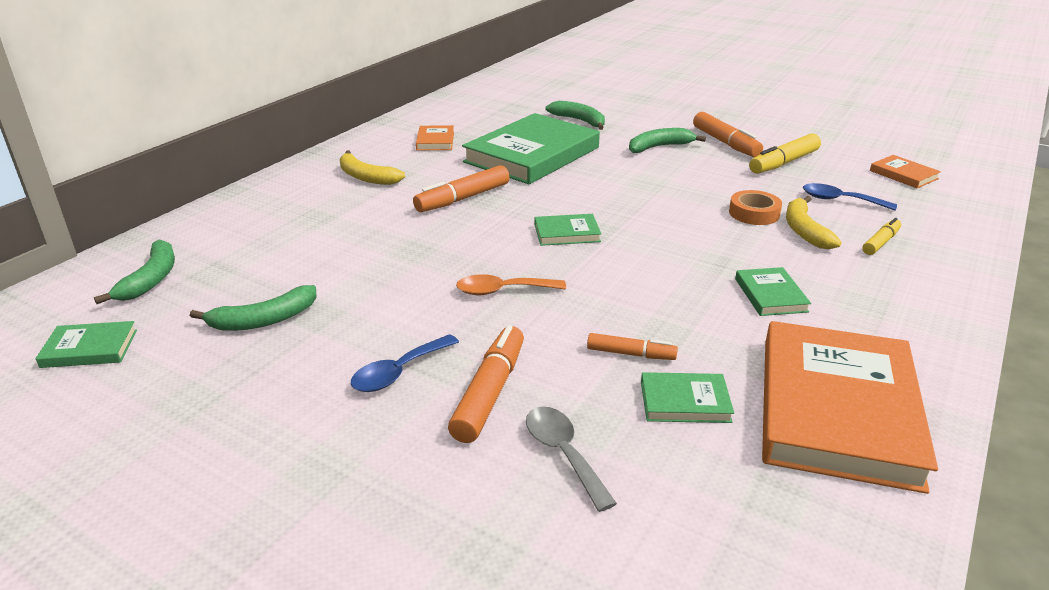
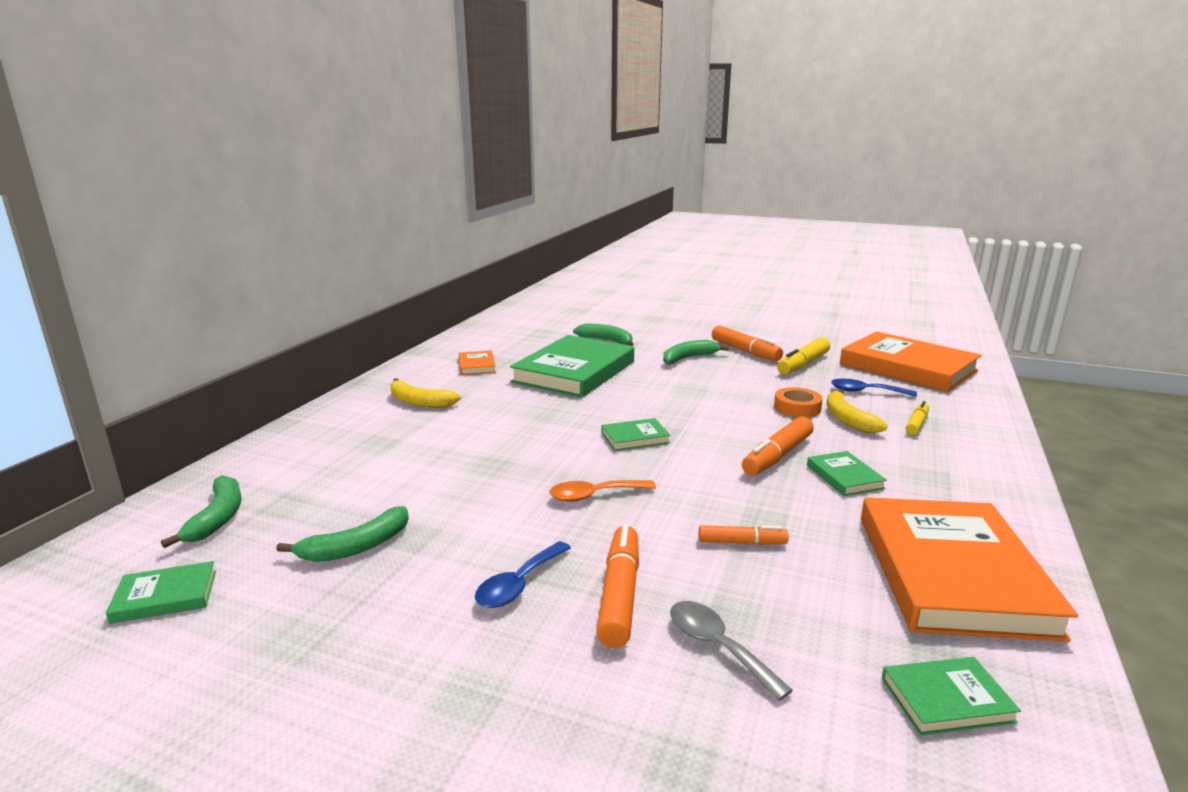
camera: 10 degrees left, 10 degrees down
orange marker [413,165,510,212] -> orange marker moved to [742,416,814,476]
green book [641,372,734,423] -> green book moved to [882,657,1021,735]
orange book [870,155,941,188] -> orange book [840,331,981,392], size x2.32

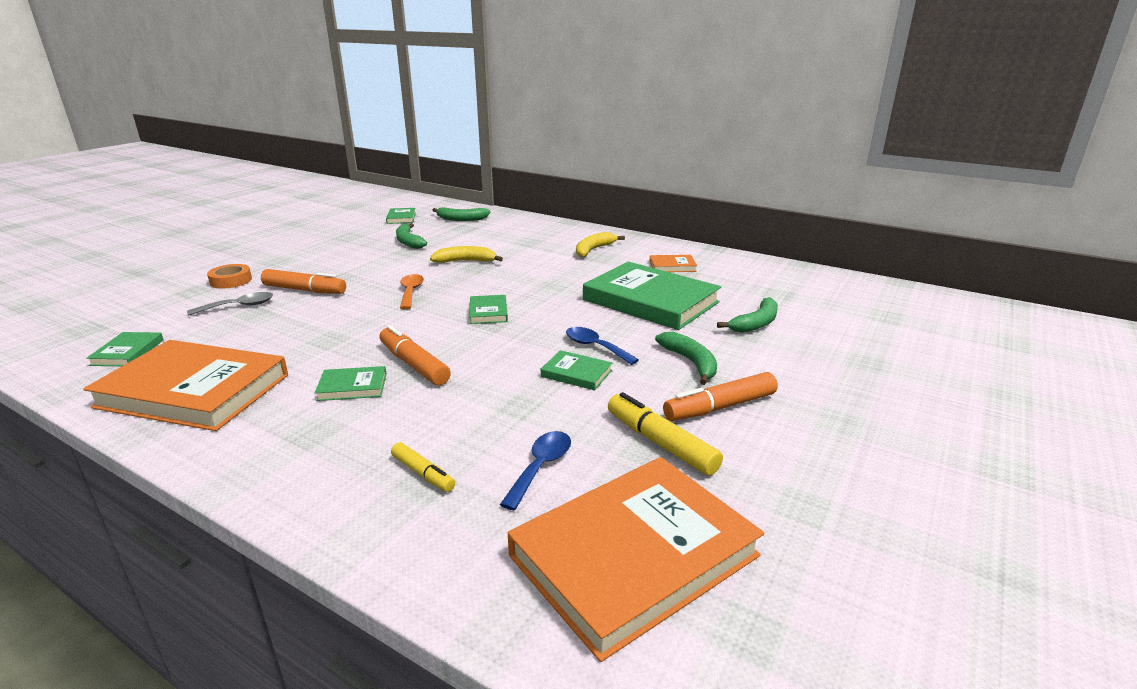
camera: 100 degrees right, 5 degrees up
blue spoon [475,541,571,608] -> blue spoon moved to [566,327,639,365]
orange marker [699,525,789,545] -> none
orange tape [774,387,823,417] -> orange tape moved to [207,264,252,289]
yellow banana [827,389,888,433] -> yellow banana moved to [430,246,503,263]
none -> green book [541,350,612,390]

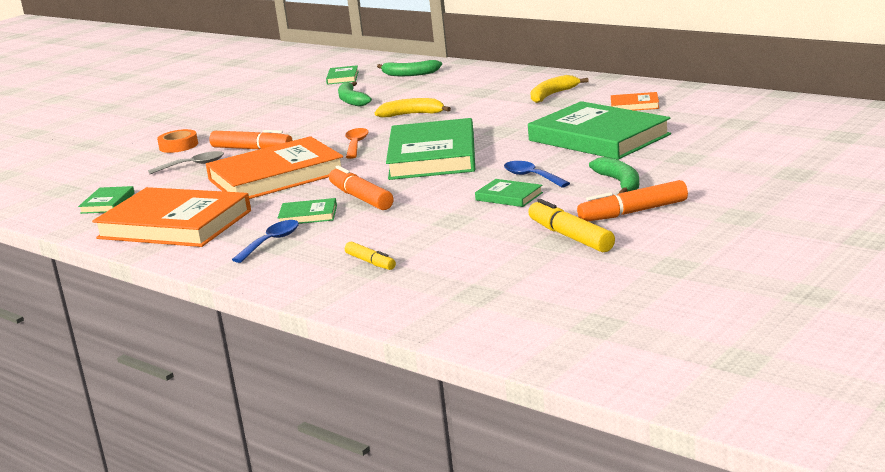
camera: 10 degrees right, 5 degrees down
green book [470,295,508,324] -> green book [386,118,475,180], size x2.32
blue spoon [500,431,571,510] -> blue spoon moved to [232,220,299,263]
orange book [508,457,764,662] -> orange book moved to [206,136,343,199]
green banana [717,297,778,333] -> none

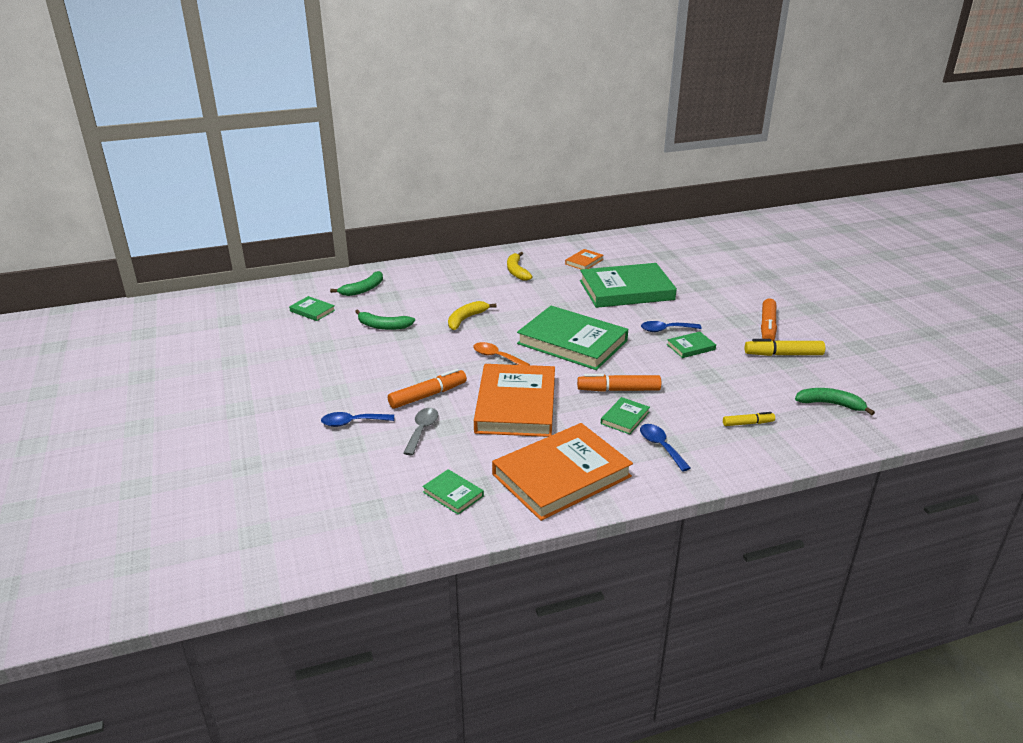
camera: 60 degrees left, 10 degrees up
orange tape [157,129,198,153] -> blue spoon [321,412,394,427]
green banana [589,157,639,194] -> green banana moved to [795,388,875,415]

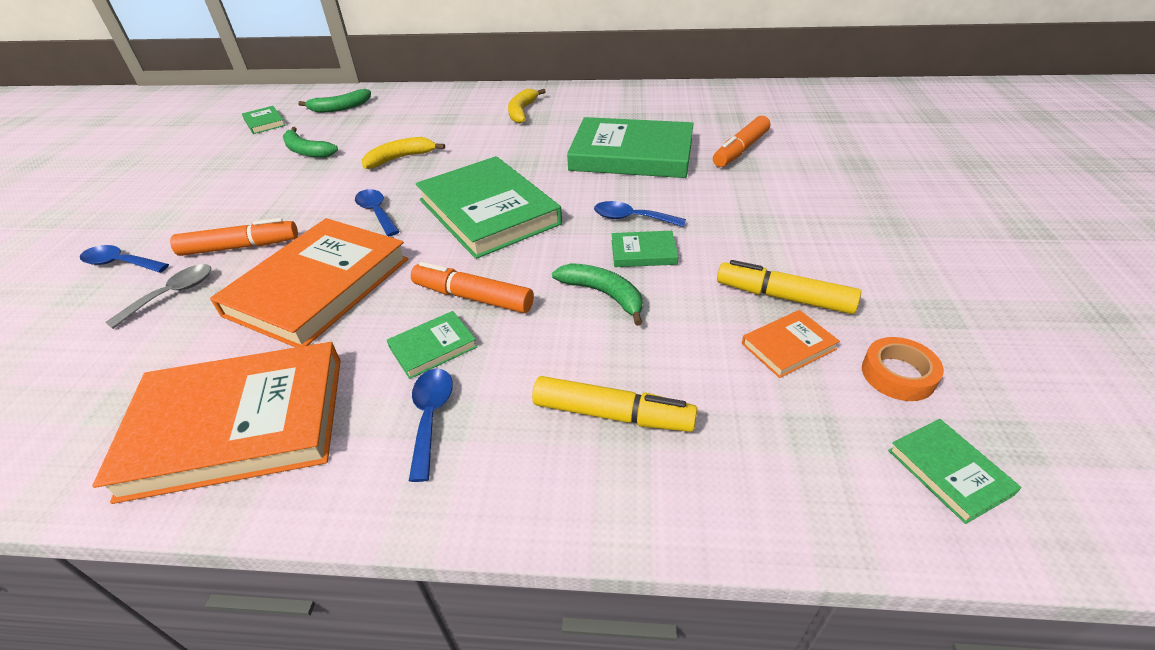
camera: 25 degrees right, 10 degrees up
green book [422,469,484,515] -> green book moved to [888,419,1022,524]
orange spoon [473,342,530,365] -> blue spoon [355,189,400,236]
orange book [565,249,604,269] -> orange book moved to [742,310,840,378]
yellow marker [723,412,775,426] -> yellow marker [532,376,698,432], size x1.68
orange marker [761,298,777,341] -> orange marker moved to [713,116,770,167]
green banana [795,388,875,415] -> green banana moved to [552,263,643,326]
none -> orange tape [862,337,944,401]

